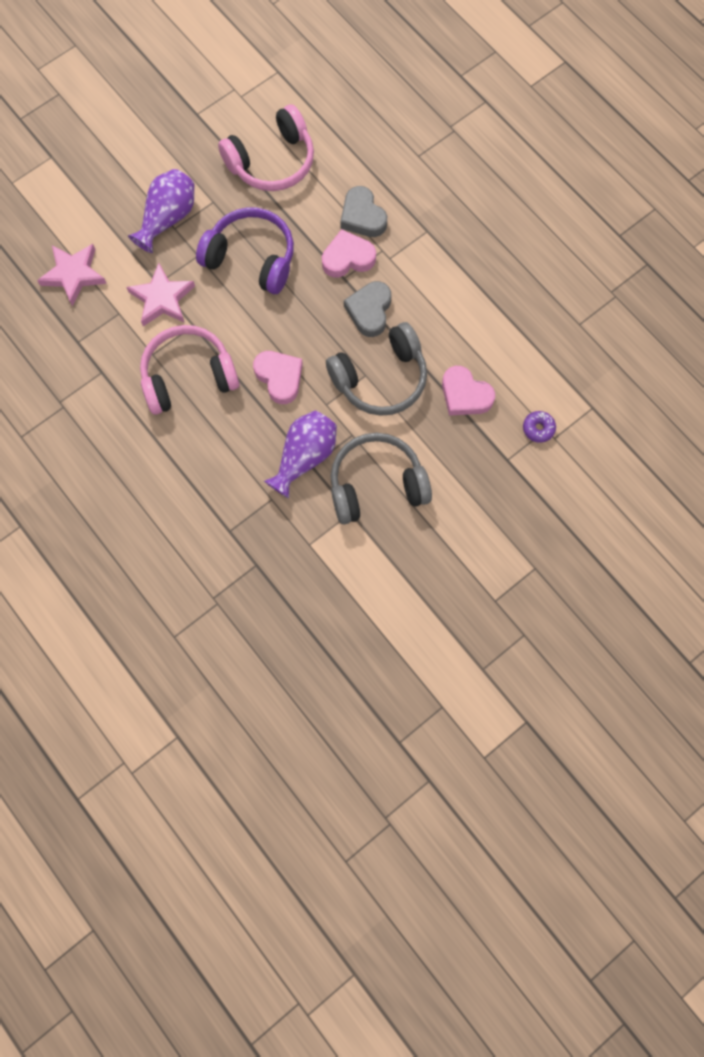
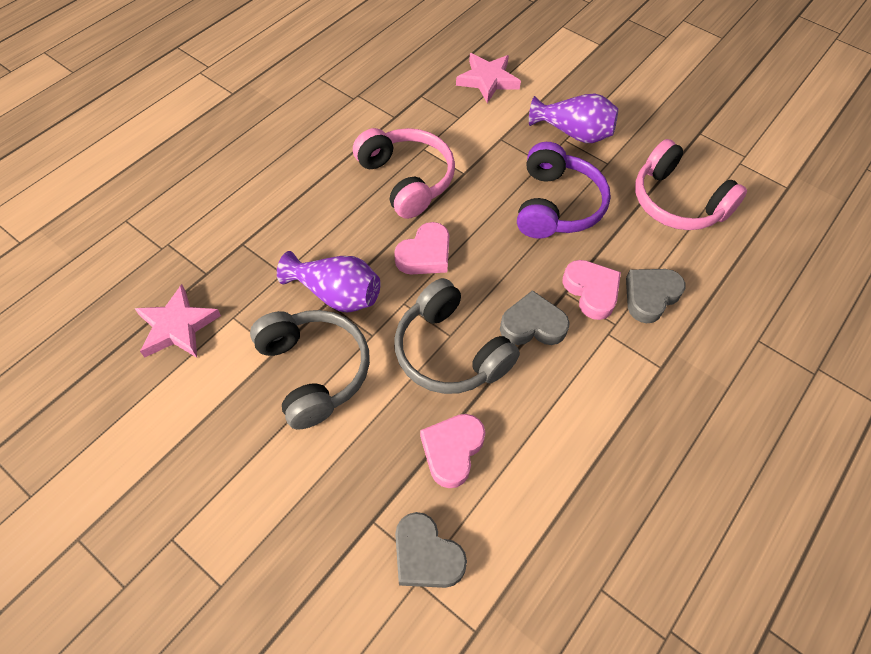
camera: 75 degrees right, 15 degrees down
pink star [126,263,195,326] -> pink star moved to [135,284,221,358]
purple donut [523,411,556,443] -> grey heart [395,512,467,588]

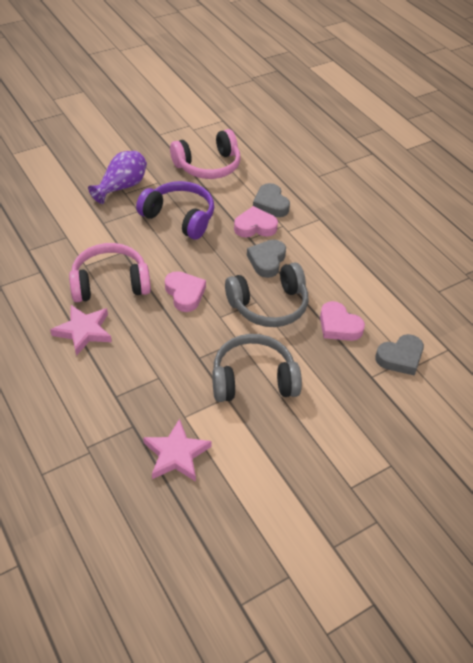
camera: 70 degrees left, 10 degrees down
purple vase [277,251,380,312] -> none
pink star [456,53,521,103] -> pink star moved to [50,305,112,356]

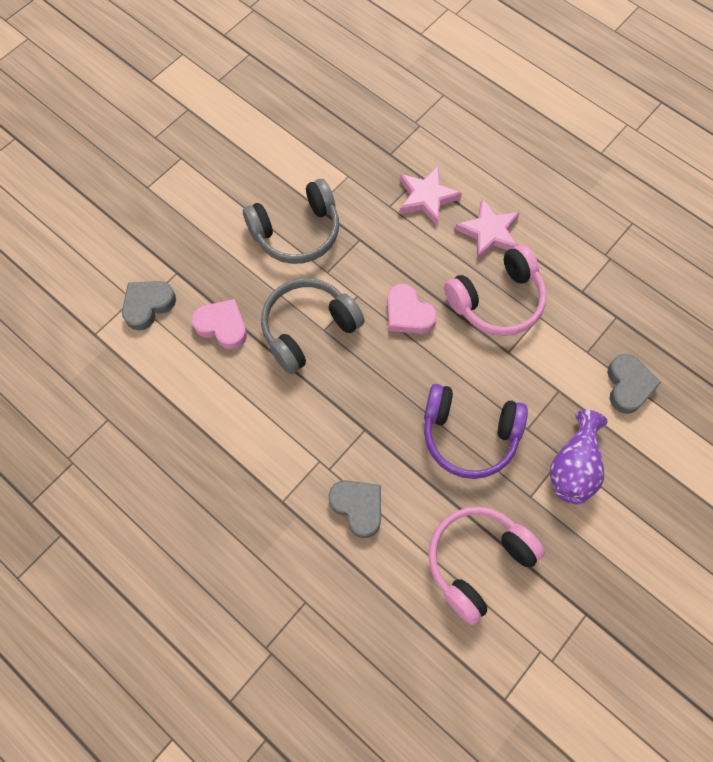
camera: 165 degrees right, 20 degrees up
pink star [143,419,212,482] -> pink star moved to [399,166,462,225]
pink heart [234,206,278,238] -> none
grey heart [247,240,286,278] -> grey heart moved to [607,354,661,414]

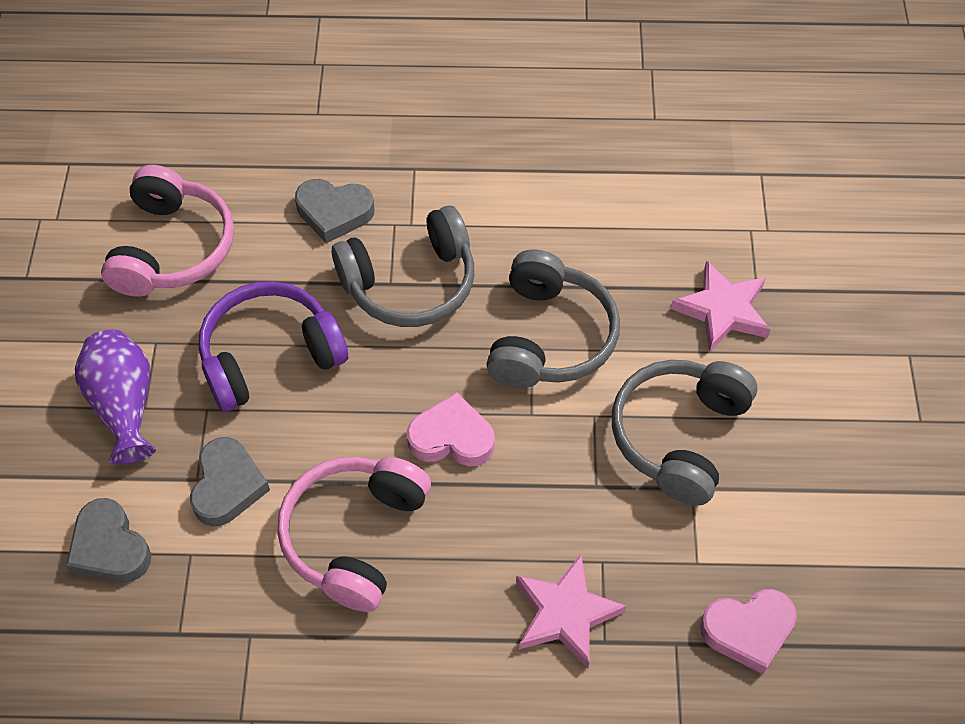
camera: 140 degrees right, 10 degrees down
grey heart [122,281,176,331] -> grey heart moved to [190,437,270,527]
pink heart [192,299,247,349] -> pink heart moved to [700,589,797,674]
pink star [455,199,520,260] -> pink star moved to [671,260,771,353]
none -> grey headphones [332,205,474,327]

